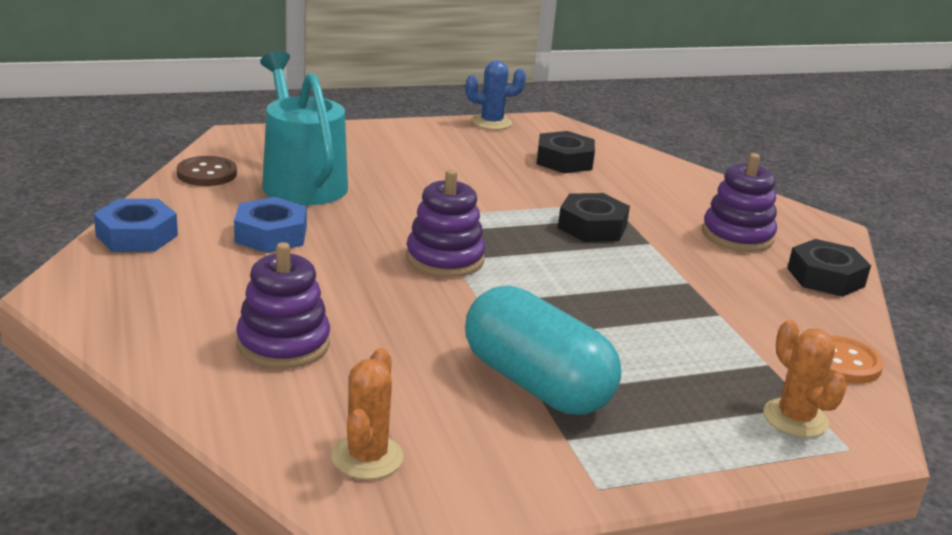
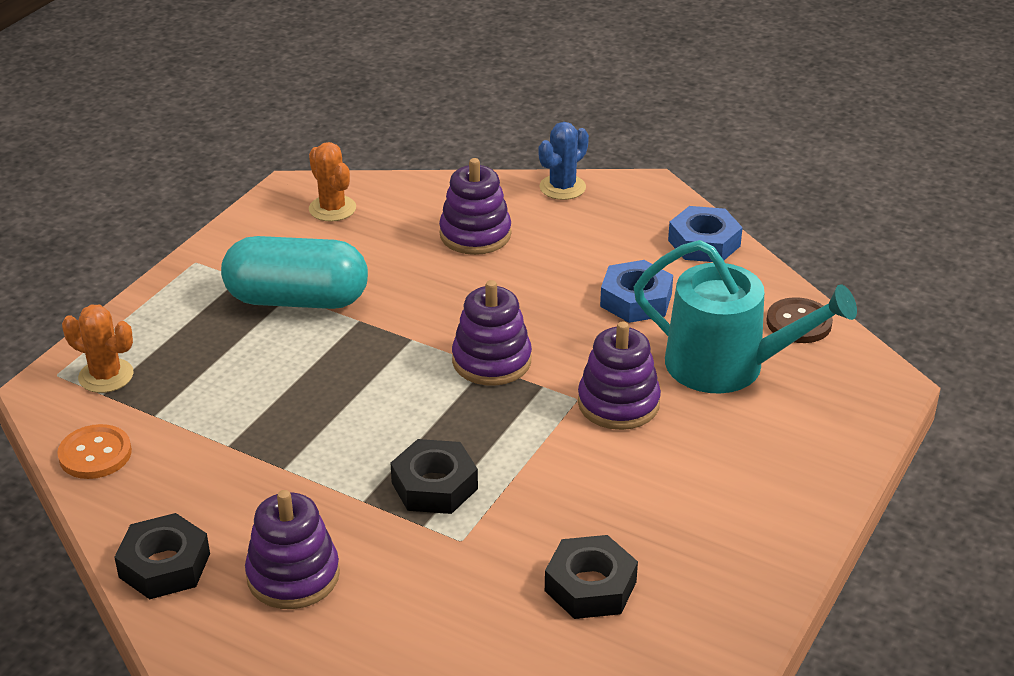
camera: 140 degrees right, 10 degrees up
blue cactus [466,60,526,130] -> blue cactus moved to [538,122,589,200]
none -> purple stacking toy [578,321,661,430]

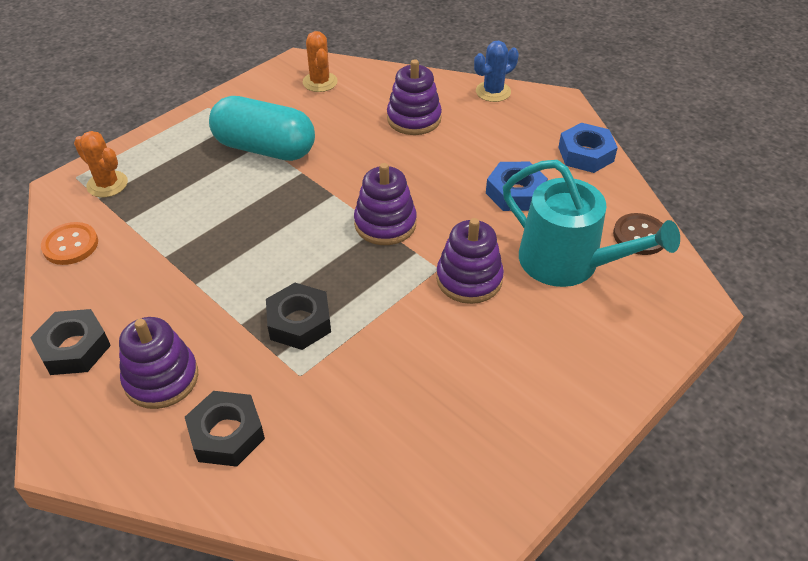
camera: 15 degrees right, 10 degrees up
black nut [545,535,638,619] -> black nut moved to [185,391,265,467]

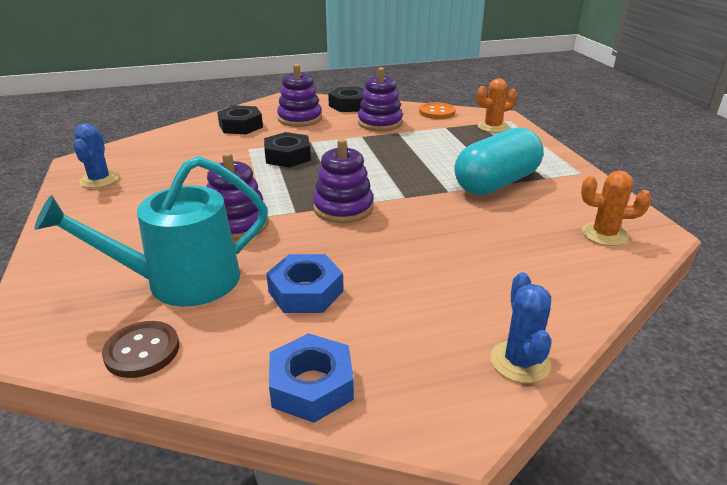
camera: 120 degrees right, 15 degrees down
purple stacking toy [387,59,442,135] -> purple stacking toy moved to [358,67,403,131]
none -> blue cactus [74,123,119,188]

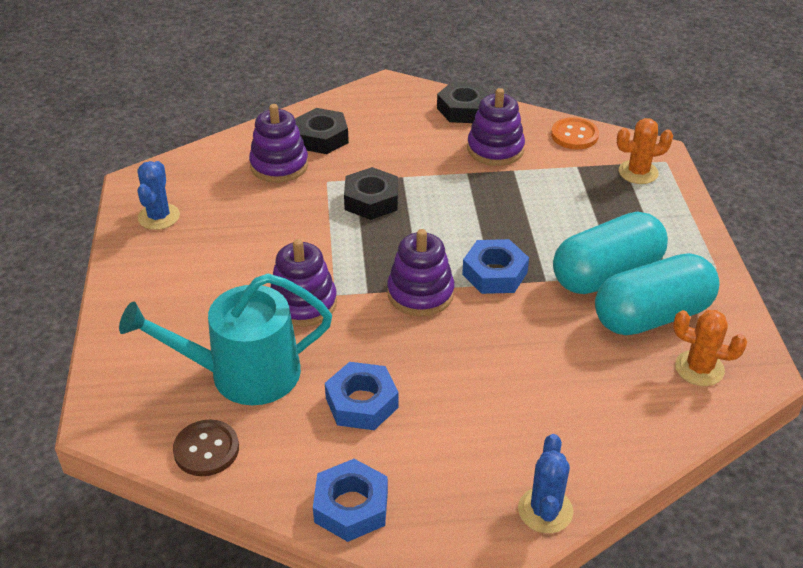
camera: 10 degrees right, 10 degrees up
purple stacking toy [277,64,322,127] -> purple stacking toy moved to [249,104,308,183]
none -> blue nut [462,239,529,294]
none -> turquoise capsule [595,253,720,335]

